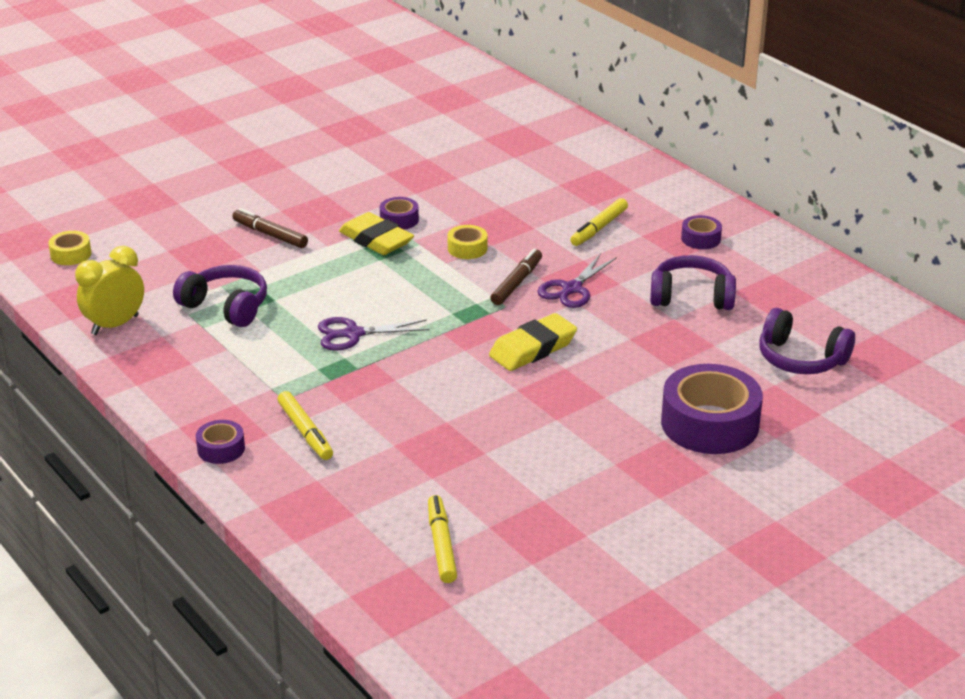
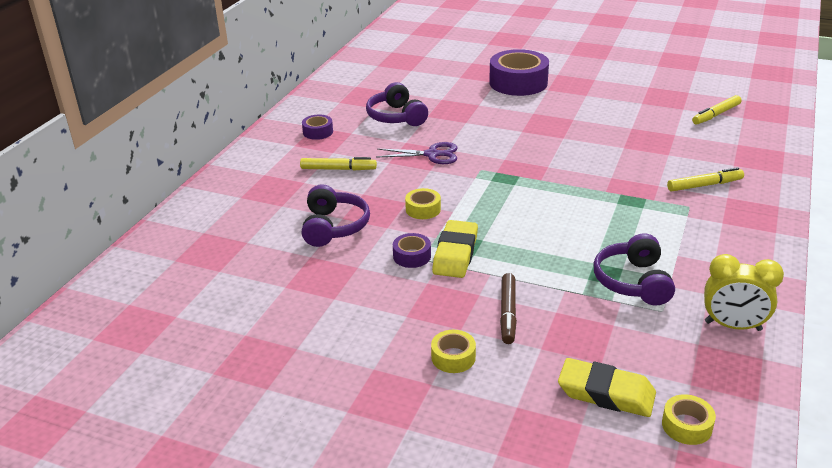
camera: 120 degrees left, 0 degrees up
purple tape [196,420,245,464] -> none
yellow marker [278,391,333,460] -> yellow marker turned 45 degrees clockwise [667,167,744,192]
purple scissors [318,317,429,351] -> none
yellow eraser [489,313,577,371] -> yellow eraser moved to [558,358,656,417]
brown marker [490,249,542,305] -> none
purple headphones [760,308,855,374] -> purple headphones moved to [302,184,370,247]
none -> yellow tape [431,330,476,373]

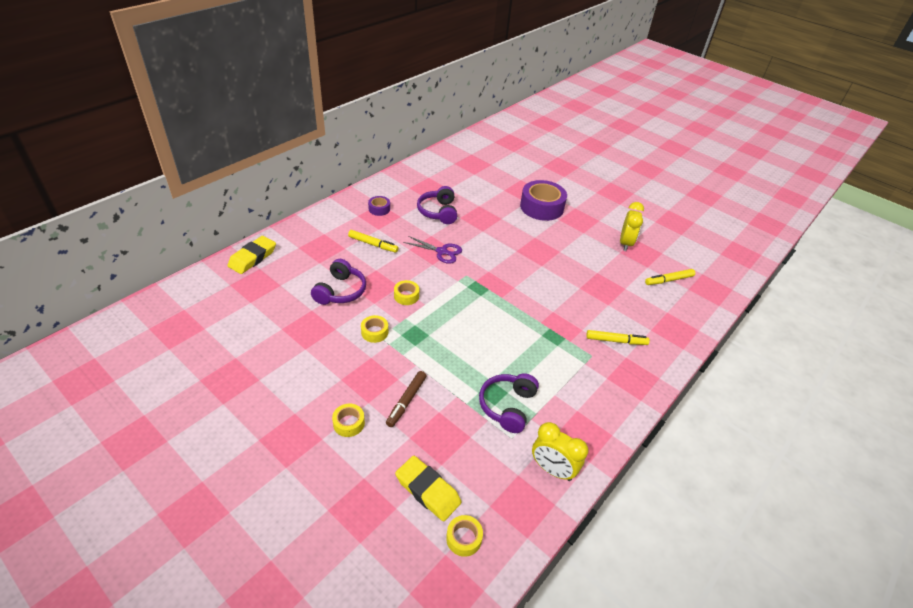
camera: 15 degrees right, 10 degrees up
purple tape [393,233,431,268] -> yellow tape [361,315,388,343]
yellow eraser [432,220,478,278] -> yellow eraser moved to [227,236,276,274]
none -> yellow clock [620,202,644,251]

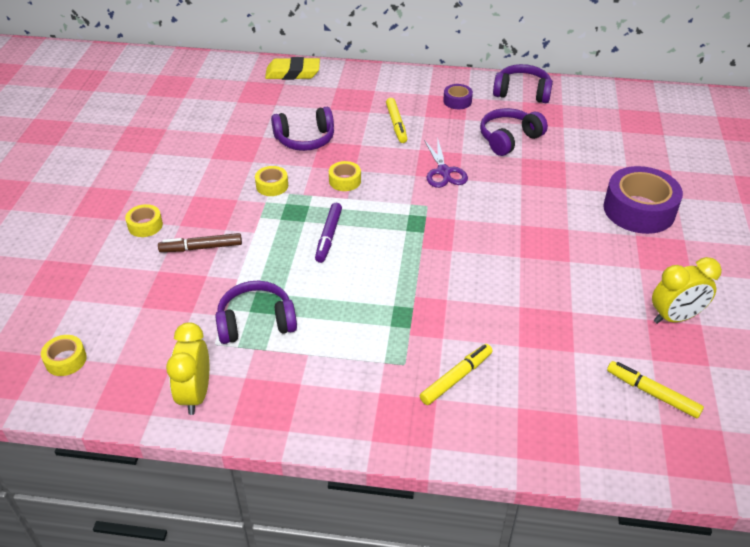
camera: 60 degrees right, 0 degrees up
yellow eraser [395,456,462,521] -> none
yellow marker [586,330,650,345] -> yellow marker turned 105 degrees counterclockwise [420,344,493,405]
none -> purple marker [315,203,342,263]
none -> purple headphones [493,64,553,103]

